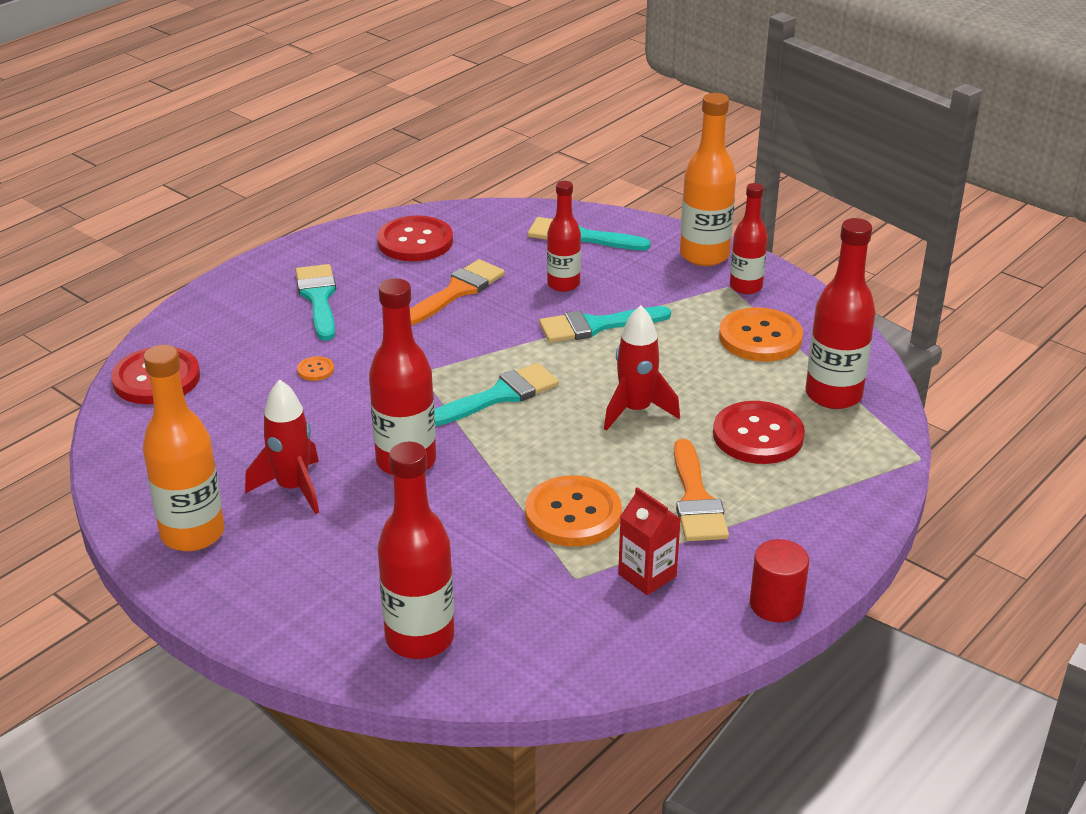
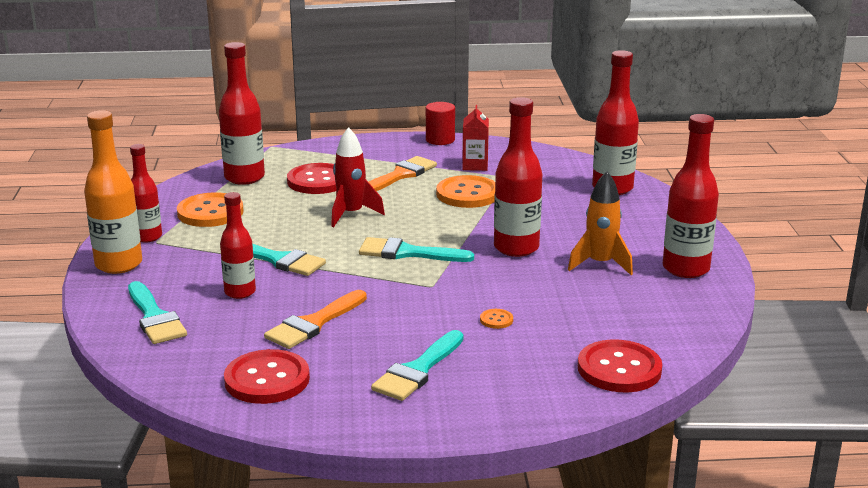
camera: 135 degrees left, 10 degrees down
orange bottle [143,345,225,551] -> red bottle [663,114,719,278]
red rocket [245,379,319,514] -> orange rocket [568,171,633,275]
orange brush [410,259,505,325] -> orange brush turned 45 degrees counterclockwise [264,290,367,349]

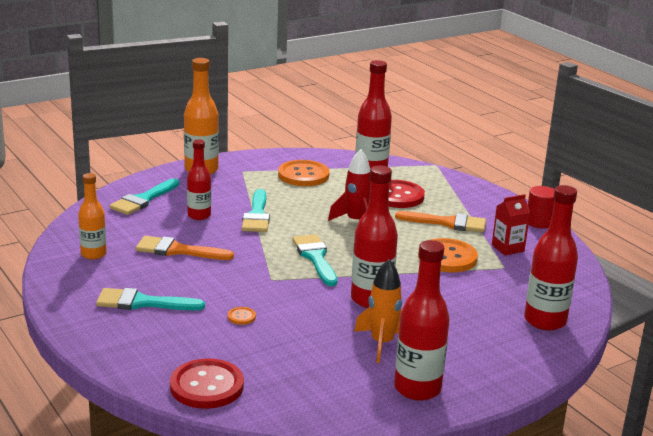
camera: 60 degrees right, 0 degrees up
red bottle [130,144,162,243] -> none
red button [224,349,310,404] -> orange bottle [78,173,107,260]

